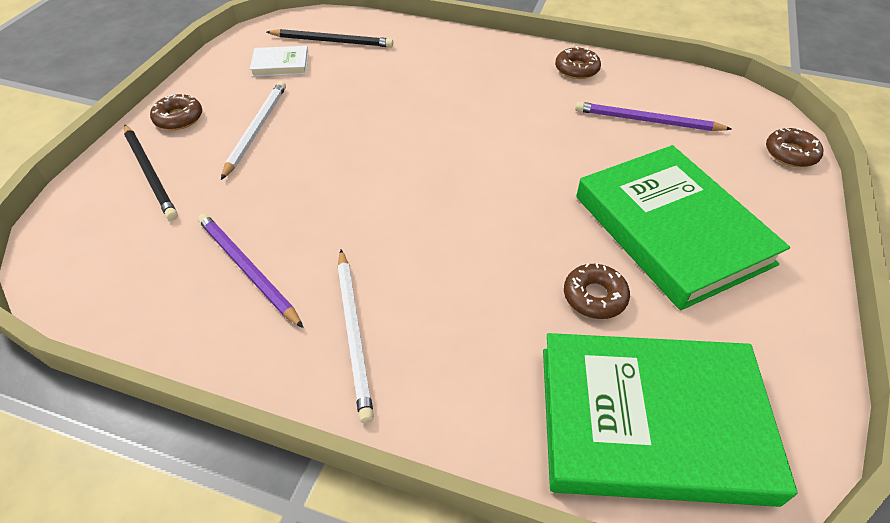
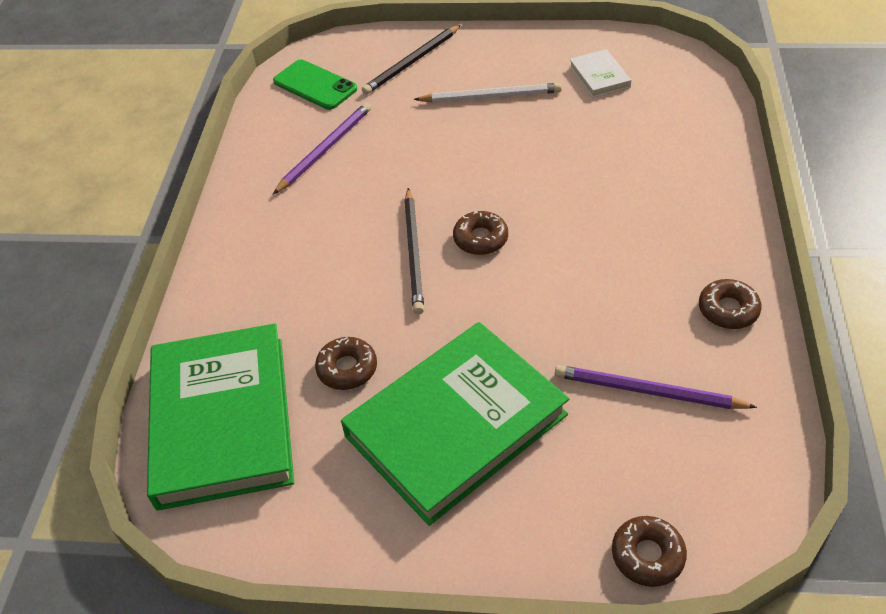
camera: 80 degrees right, 0 degrees up
brown donut [150,94,202,130] -> brown donut moved to [453,210,508,255]
black pencil [267,29,393,47] -> black pencil moved to [404,188,424,314]
white pencil [338,250,374,423] -> none
purple pencil [575,102,732,131] -> purple pencil turned 75 degrees counterclockwise [555,365,757,409]
none -> green phone [273,60,357,110]

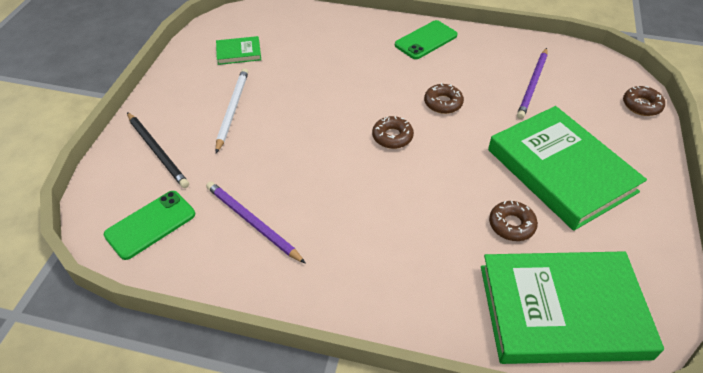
camera: 85 degrees left, 0 degrees up
black pencil [404,188,424,314] -> none
white book [569,49,631,98] -> green book [216,36,261,65]
brown donut [699,279,762,329] -> brown donut moved to [424,83,464,114]
none -> green phone [395,20,458,59]

